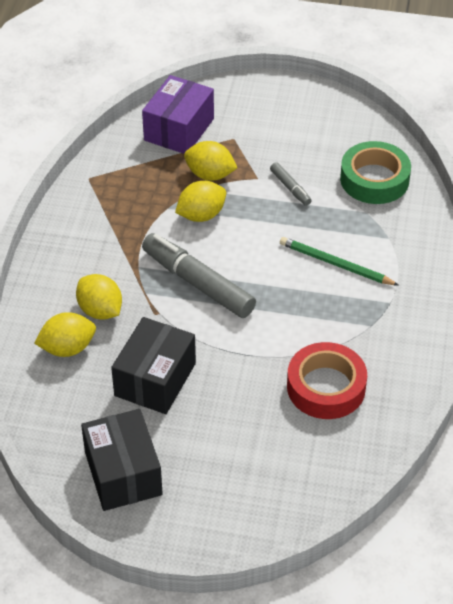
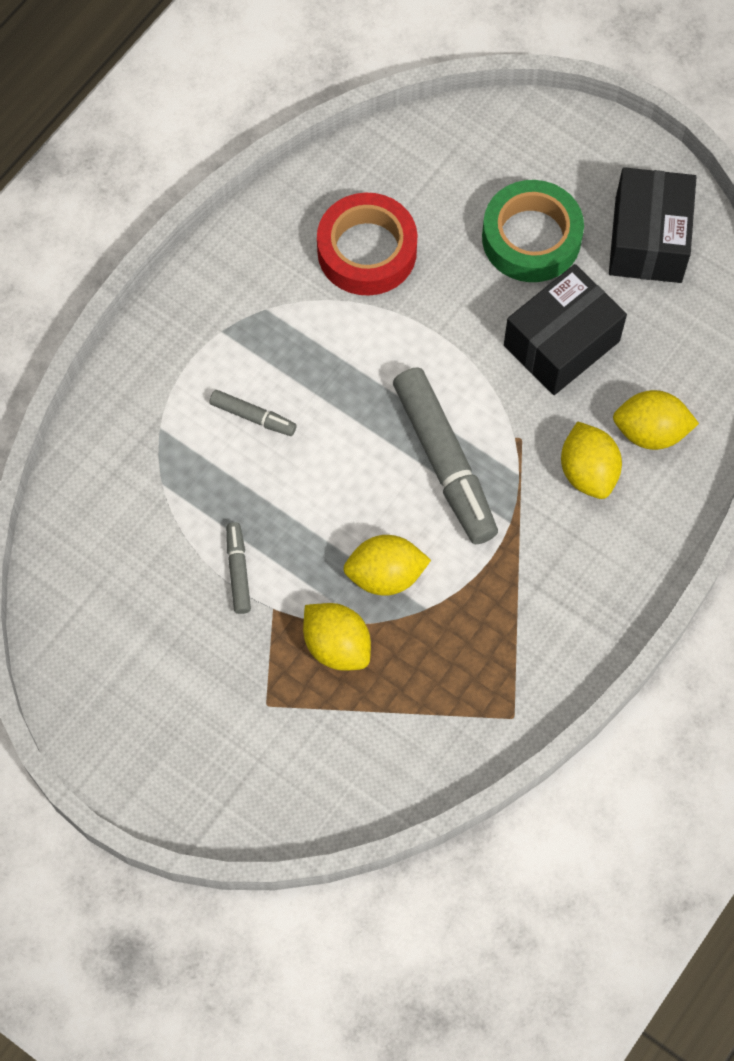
camera: 155 degrees left, 20 degrees up
purple box [142,75,214,154] -> none
green pencil [280,237,399,286] -> grey marker [209,390,297,436]
green tape [340,141,411,204] -> green tape moved to [482,180,584,282]

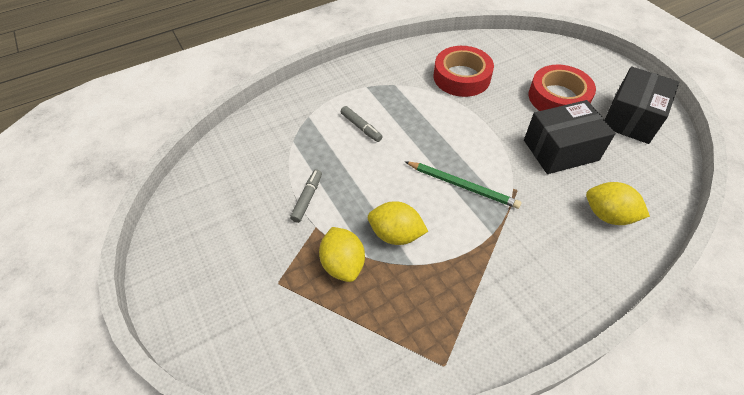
camera: 25 degrees right, 15 degrees down
grey marker [393,367,498,544] -> green pencil [405,161,521,209]
green tape [482,180,584,282] -> red tape [529,65,596,111]
yellow lemon [561,421,622,499] -> none

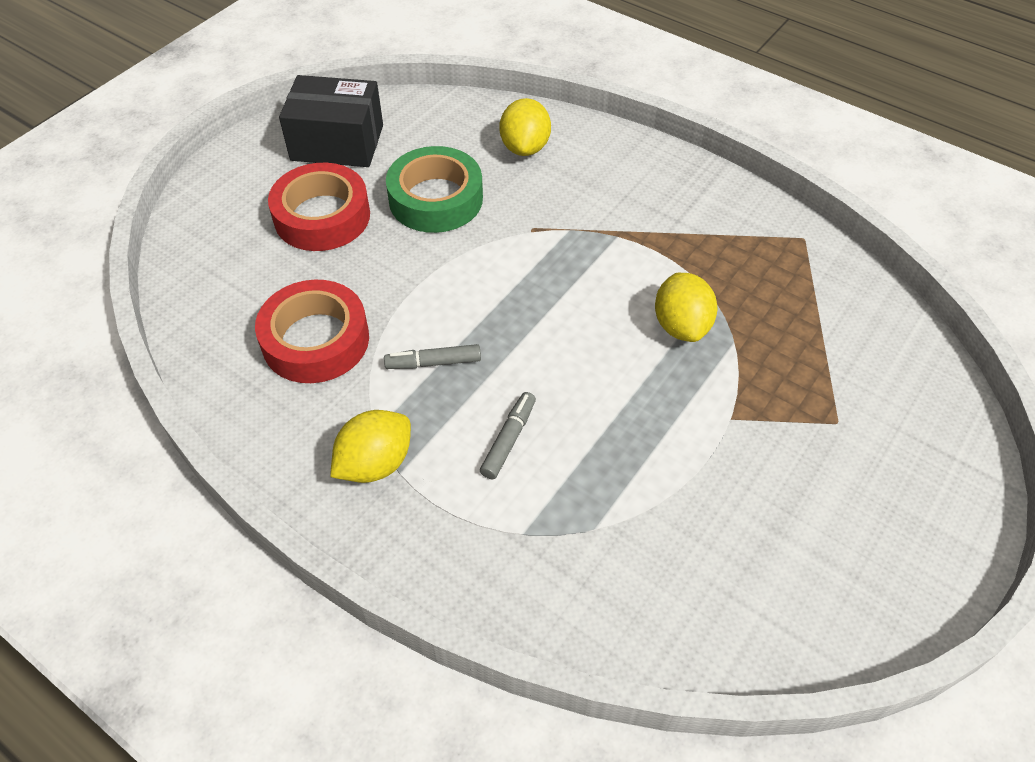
camera: 115 degrees left, 0 degrees up
grey marker [290,169,322,223] -> grey marker moved to [384,344,481,369]
yellow lemon [319,227,365,282] -> yellow lemon moved to [330,410,411,483]
green pencil [405,161,521,209] -> none
black box [524,100,616,174] -> green tape [386,146,483,233]

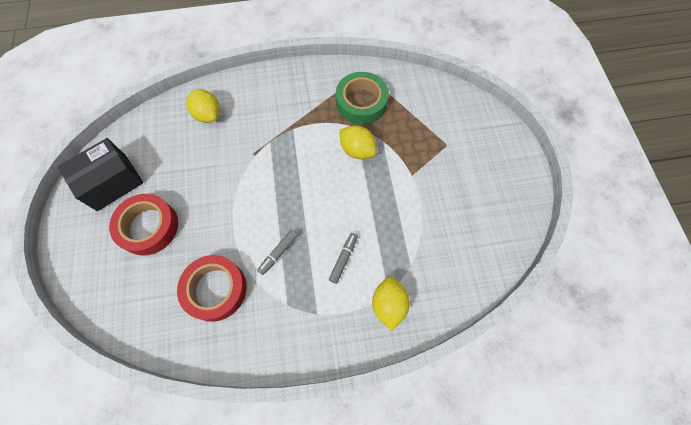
camera: 45 degrees left, 15 degrees up
yellow lemon [330,410,411,483] -> yellow lemon moved to [372,277,410,331]
green tape [386,146,483,233] -> green tape moved to [336,72,389,125]
grey marker [480,392,536,479] -> grey marker turned 45 degrees clockwise [329,233,358,284]

